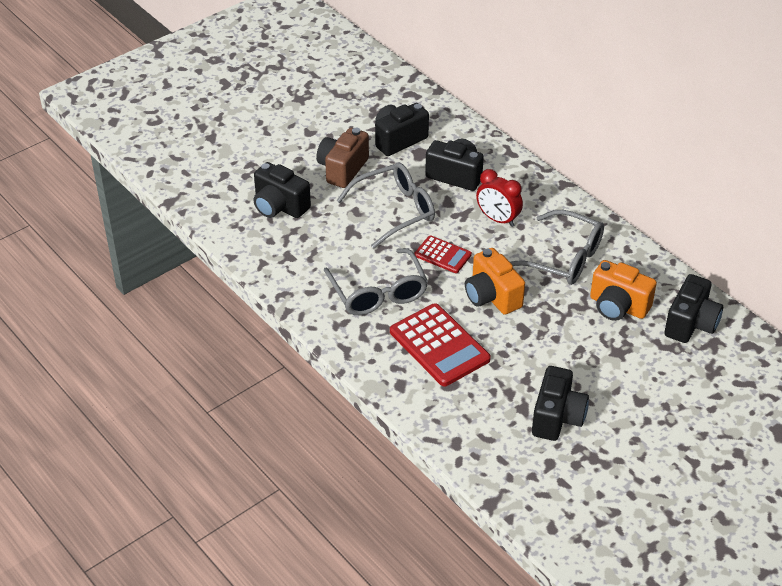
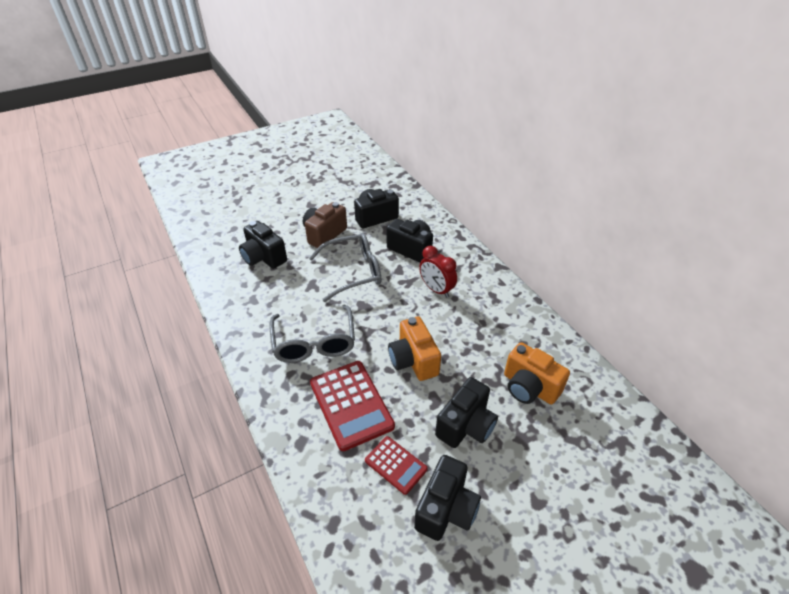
camera: 10 degrees right, 0 degrees up
red calculator [414,235,472,273] -> red calculator moved to [365,436,428,495]
grey glasses [510,210,604,285] -> none
black camera [664,274,723,343] -> black camera moved to [435,377,498,448]

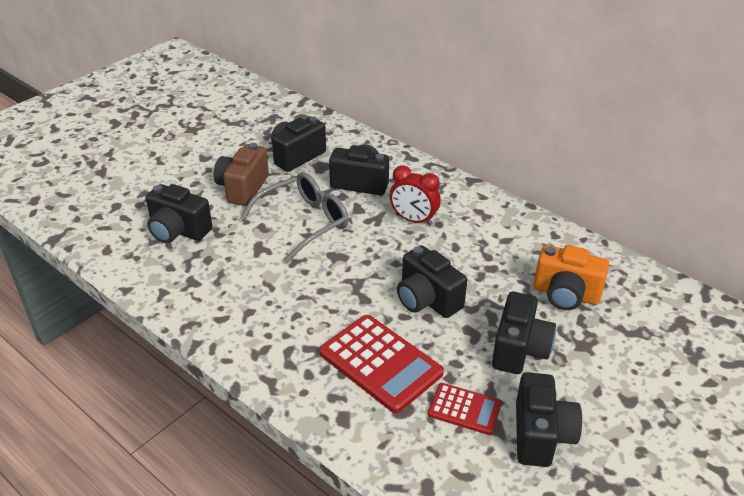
camera: 20 degrees left, 5 degrees down
grey glasses [269,305,355,363] -> none
orange camera [388,316,441,381] -> black camera [397,245,467,318]

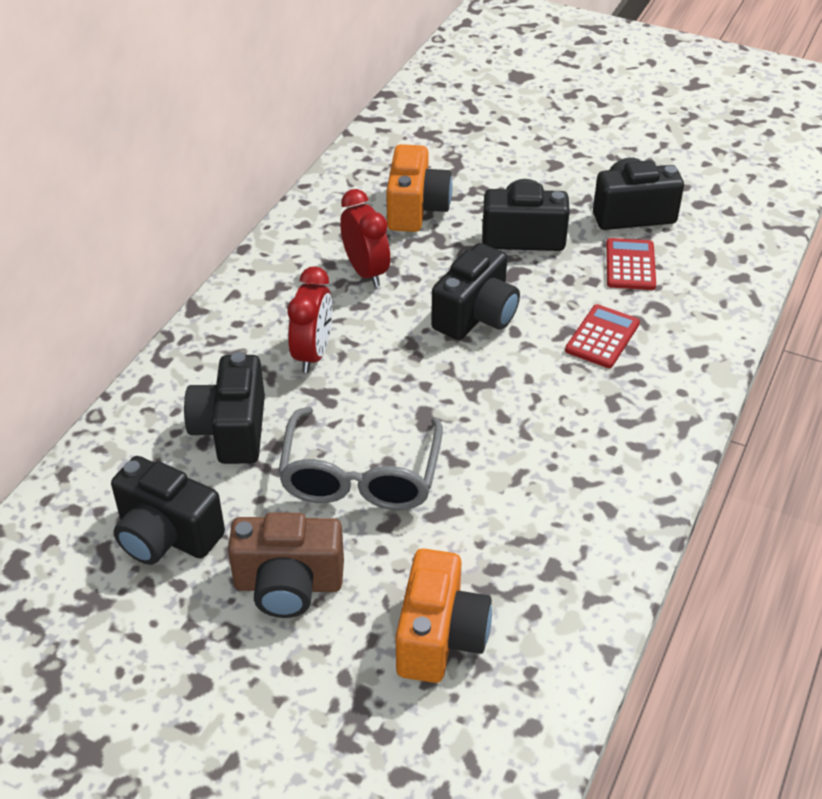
camera: 105 degrees left, 5 degrees up
black camera [146,184,212,243] -> orange camera [396,548,492,683]
grey glasses [240,172,349,263] -> grey glasses turned 120 degrees counterclockwise [278,407,443,510]
red calculator [319,315,444,413] -> red calculator [565,304,640,368], size x0.57
none -> red clock [340,189,390,287]

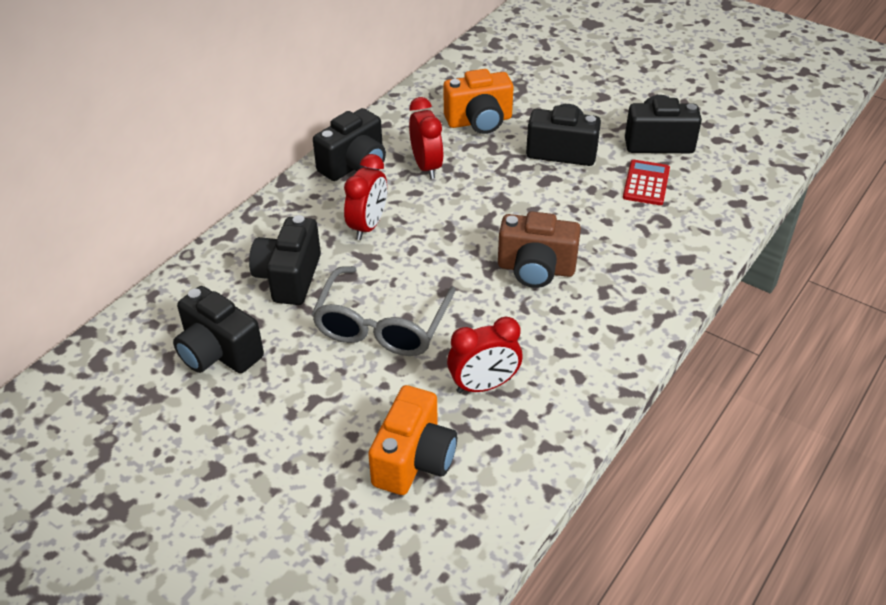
camera: 10 degrees right, 0 degrees up
brown camera [228,512,344,618] -> brown camera moved to [498,211,581,288]
orange camera [386,144,453,232] -> orange camera turned 60 degrees clockwise [444,69,514,134]
black camera [431,243,520,340] -> black camera moved to [313,108,386,181]
red calculator [565,304,640,368] -> none
none -> red clock [447,317,522,393]

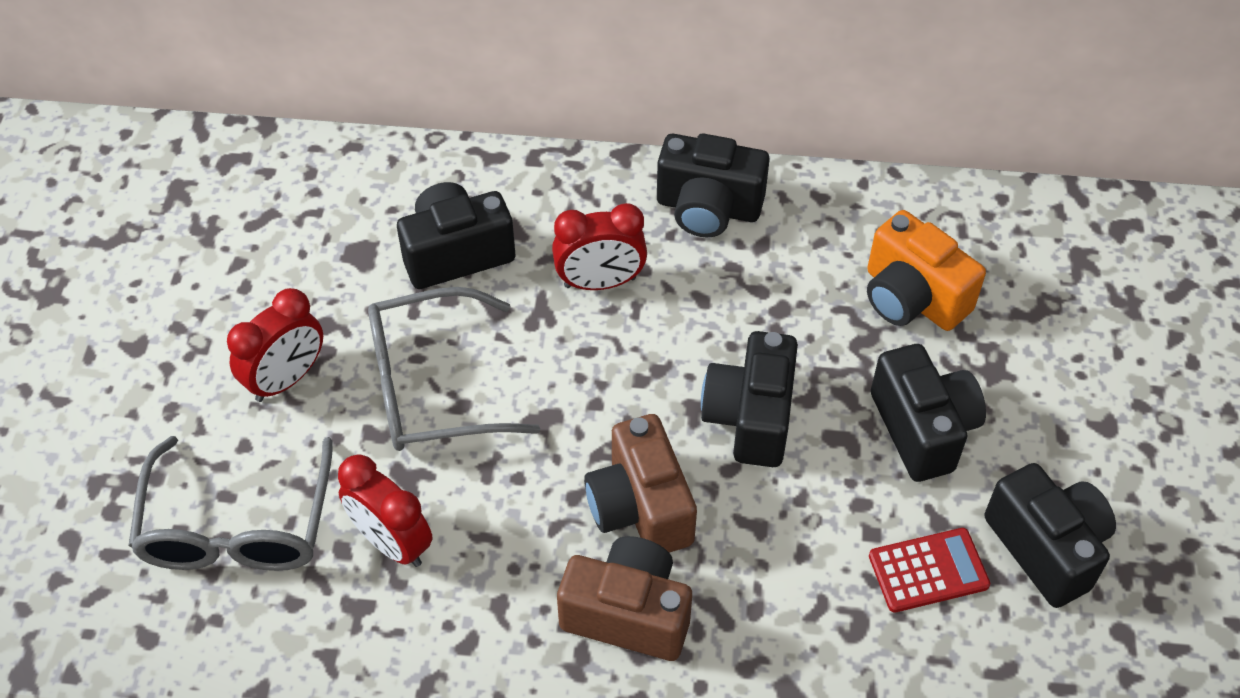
camera: 60 degrees right, 10 degrees up
black camera [173,286,264,373] -> black camera moved to [701,331,798,467]
orange camera [368,385,457,495] -> grey glasses [128,436,333,571]
red clock [409,97,444,179] -> red clock moved to [227,288,323,402]
none -> brown camera [557,536,692,661]

